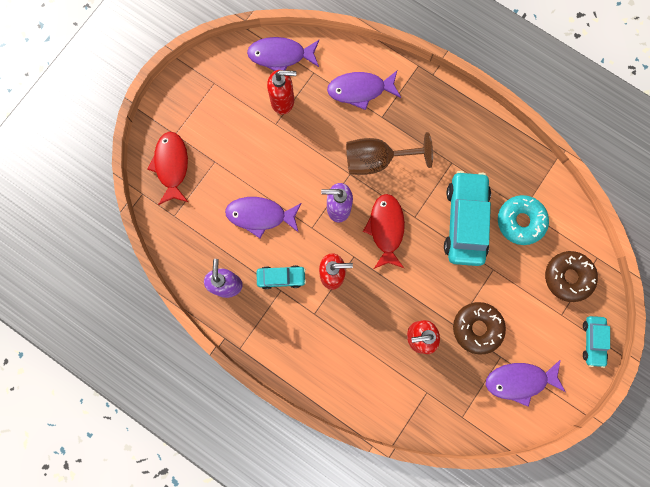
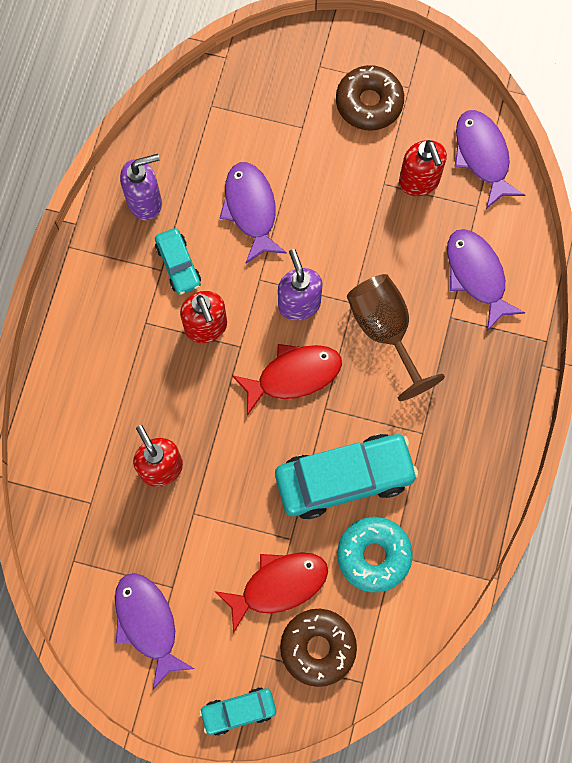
camera: 70 degrees right, 5 degrees down
red fish [147,132,188,205] -> red fish moved to [215,552,328,633]
brown donut [453,302,506,355] -> brown donut moved to [336,65,404,131]

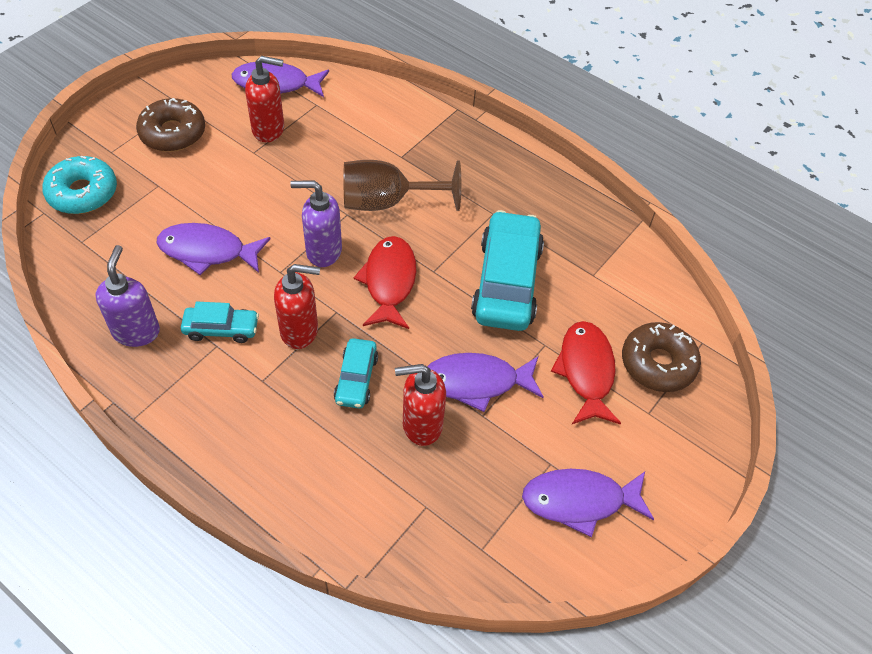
camera: 70 degrees left, 20 degrees down
turquoise car [199,687,276,736] -> turquoise car moved to [334,338,378,408]
turquoise donut [337,517,413,592] -> turquoise donut moved to [42,156,117,214]
purple fish [447,229,525,331] -> purple fish moved to [427,353,544,412]

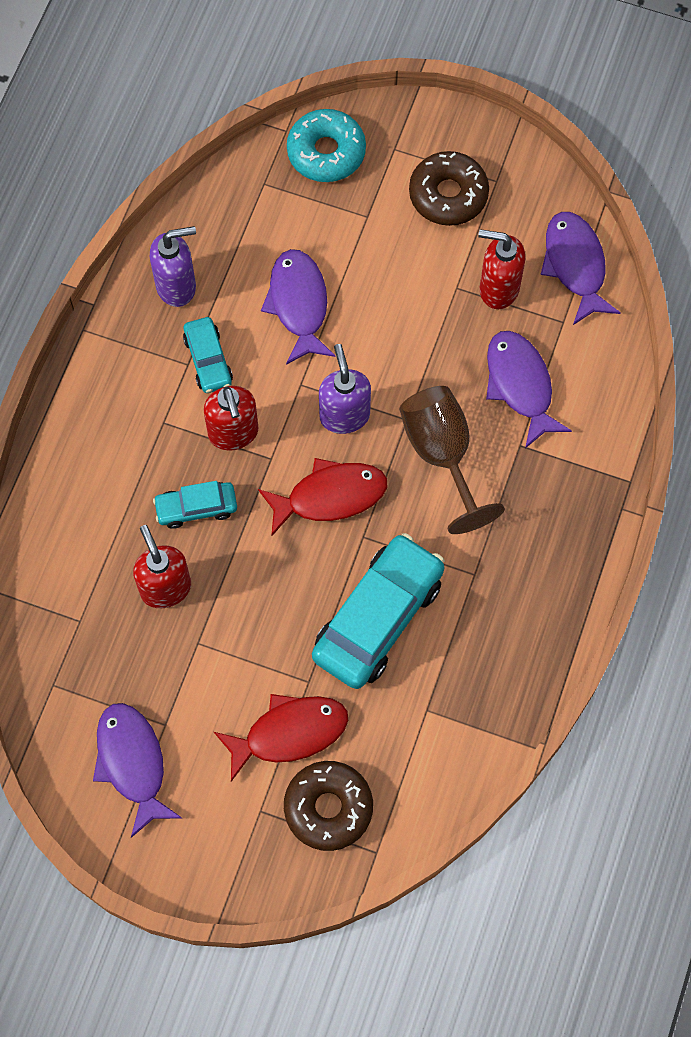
camera: 75 degrees right, 15 degrees up
red soap dispenser [245,56,284,142] -> red soap dispenser turned 120 degrees clockwise [478,229,525,309]
purple fish [427,353,544,412] -> purple fish moved to [486,331,572,448]
turquoise car [471,210,544,331] -> turquoise car turned 45 degrees counterclockwise [312,533,445,689]

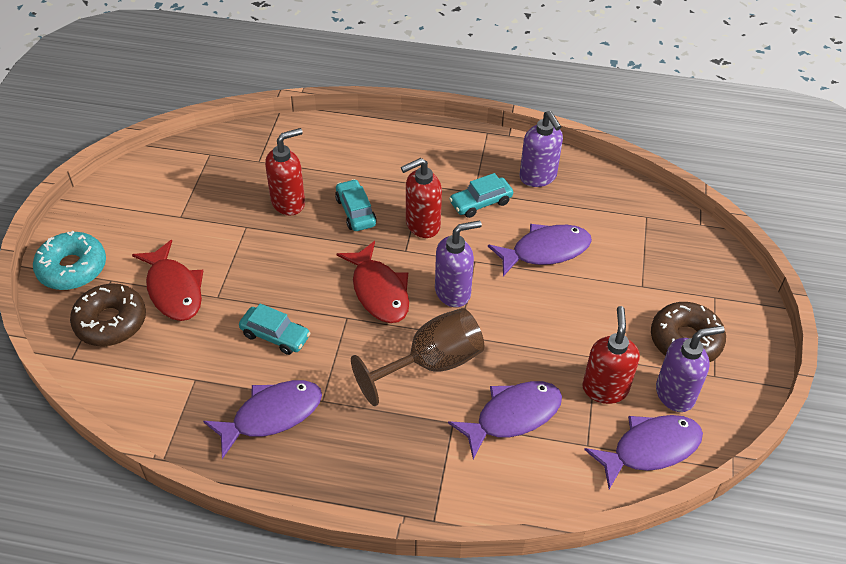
camera: 80 degrees right, 20 degrees down
purple fish [93,703,182,838] -> purple fish moved to [203,380,322,459]
turquoise donut [287,109,366,182] -> turquoise donut moved to [33,231,106,290]
turquoise car [312,533,445,689] -> turquoise car [239,304,311,355], size x0.52
none -> purple soap dispenser [656,326,725,412]

